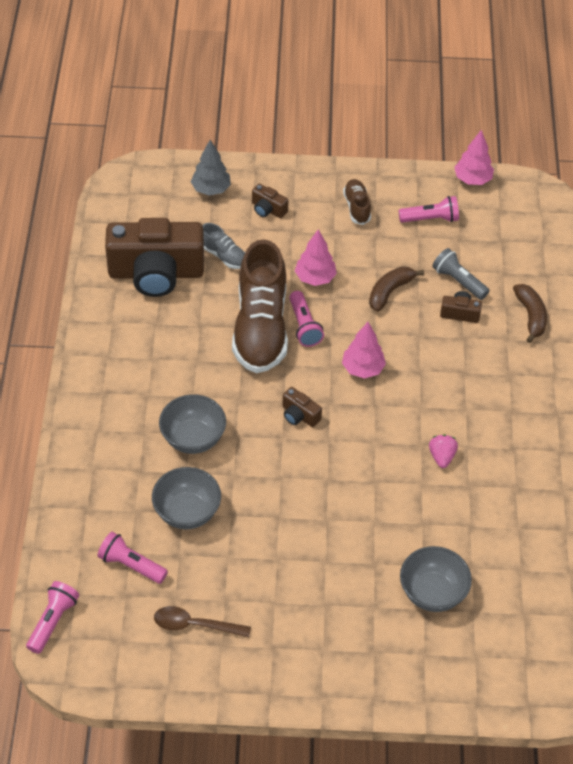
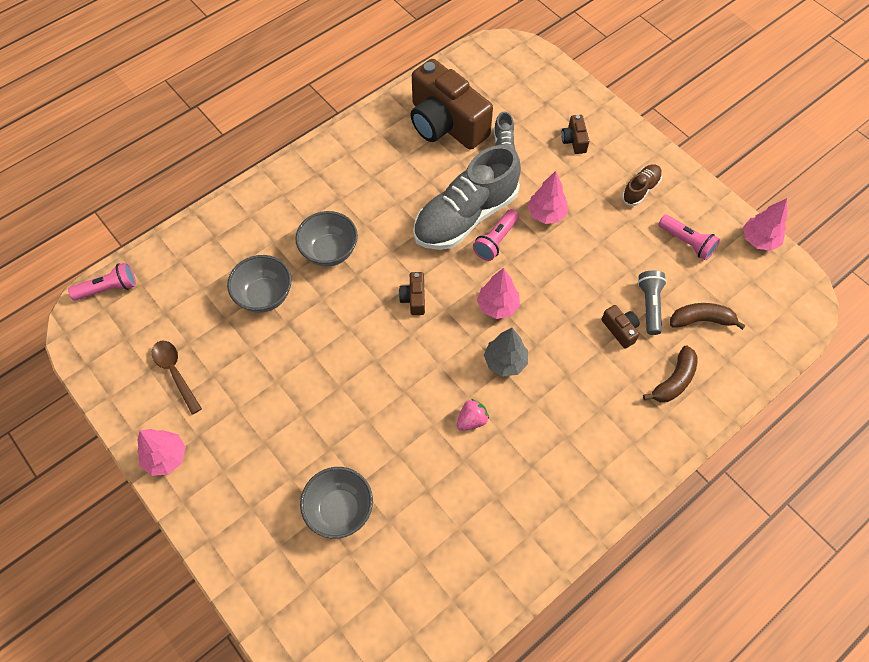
camera: 50 degrees right, 10 degrees up
pink flashlight [98,532,168,584] -> none
grey tree [191,140,231,196] -> grey tree moved to [484,328,528,377]
brown shoe [232,239,288,373] -> grey shoe [413,145,521,250]
brown banana [369,266,424,312] -> brown banana moved to [670,303,746,330]
none -> pink tree [137,429,186,476]

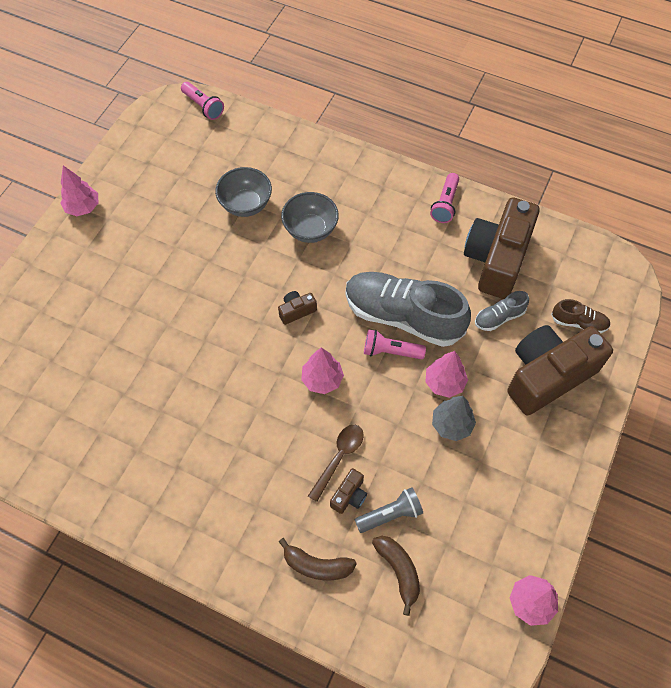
camera: 65 degrees right, 0 degrees up
brown spoon [152,341,202,415] -> brown spoon moved to [308,425,364,502]
grey bowl [300,467,373,539] -> none
pink strawberry [457,399,489,431] -> none
grey tree [484,328,528,377] -> grey tree moved to [432,396,476,441]
brown camera [561,115,589,154] -> brown camera [507,325,613,415], size x2.48
brown shoe [622,164,662,206] -> brown shoe moved to [551,299,610,333]
pink flashlight [658,215,720,260] -> pink flashlight moved to [430,173,459,223]

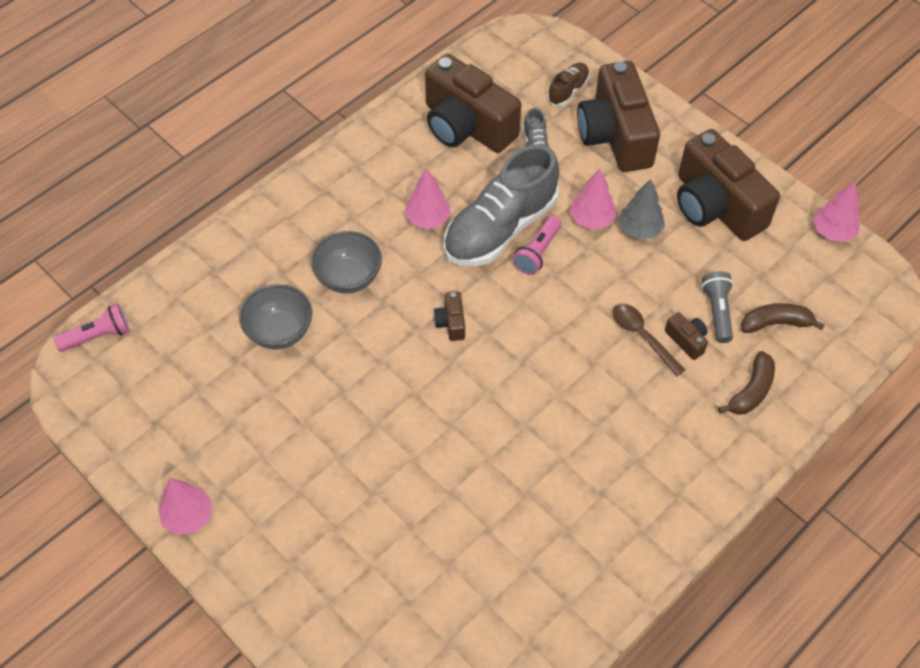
camera: 70 degrees left, 5 degrees down
pink tree [301,347,344,394] -> pink tree moved to [404,168,451,230]
pink flashlight [430,173,459,223] -> none
none -> brown camera [677,129,780,241]

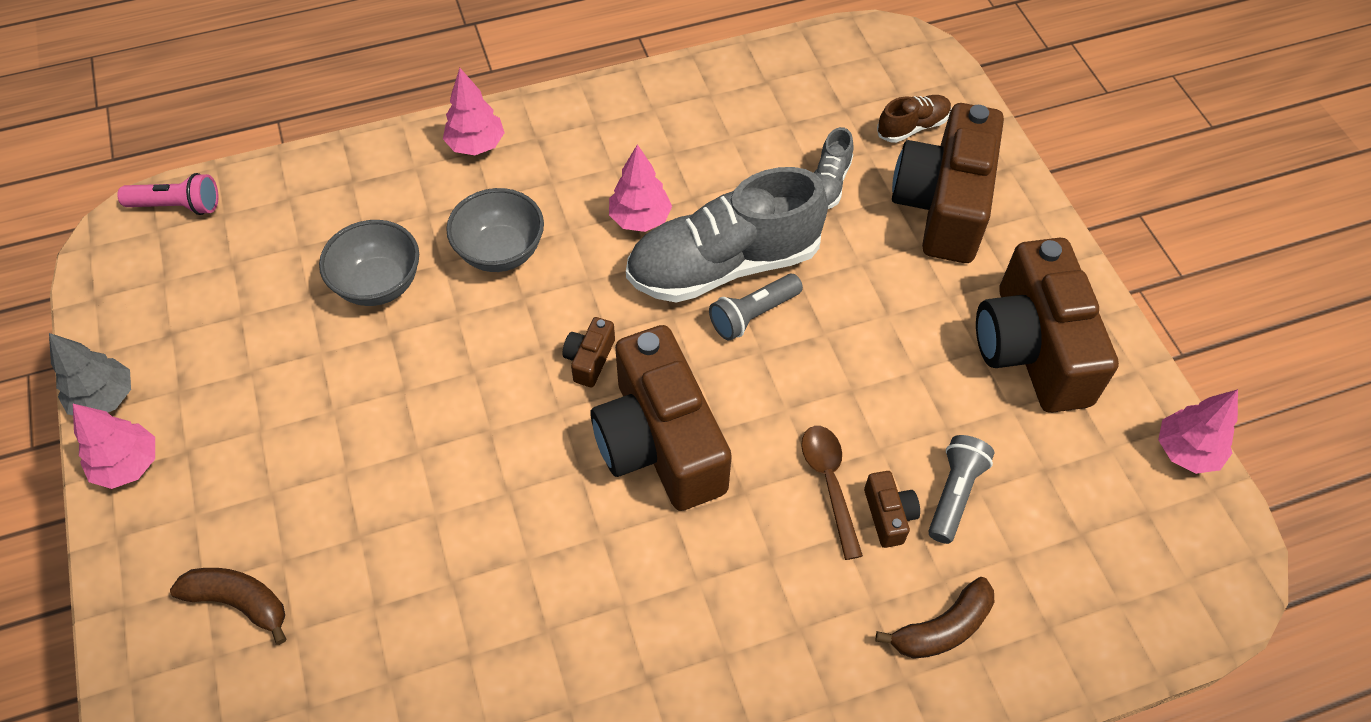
camera: 25 degrees right, 0 degrees up
brown camera [425,54,521,153] -> brown camera moved to [591,325,732,511]
pink flashlight [512,216,561,275] -> grey flashlight [709,274,803,341]
pink tree [570,169,616,230] -> pink tree moved to [443,68,505,155]
grey tree [618,179,665,240] -> grey tree moved to [49,333,131,415]
brown banana [741,303,825,333] -> brown banana moved to [170,568,286,645]

